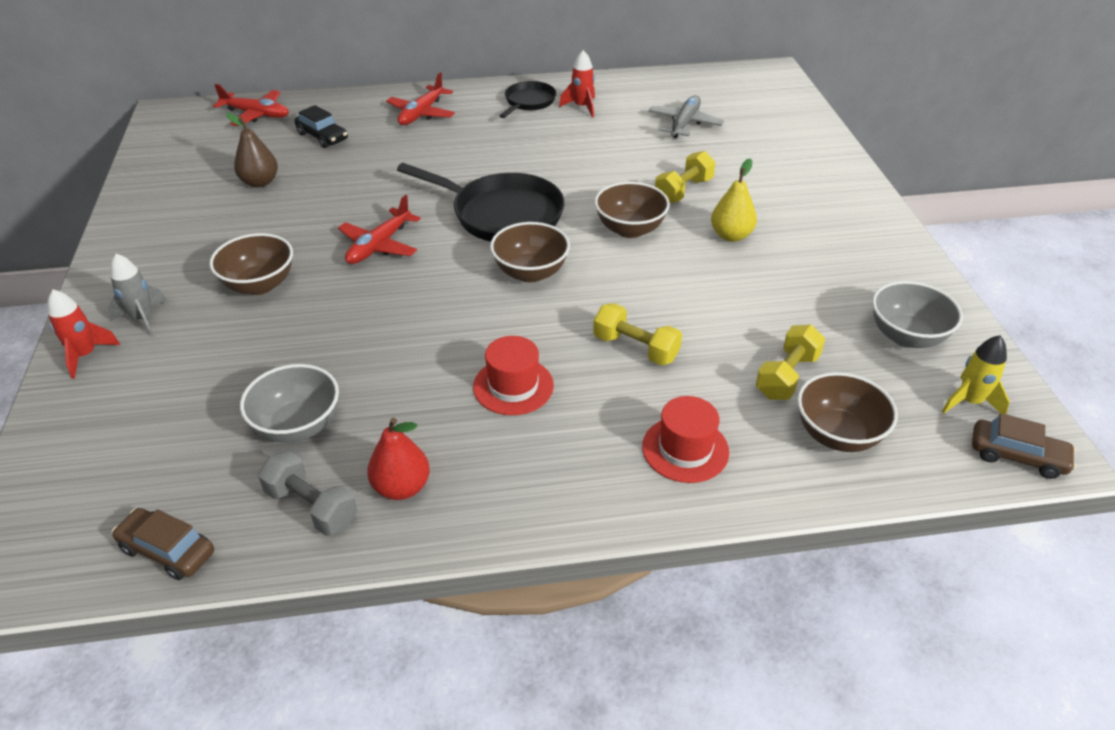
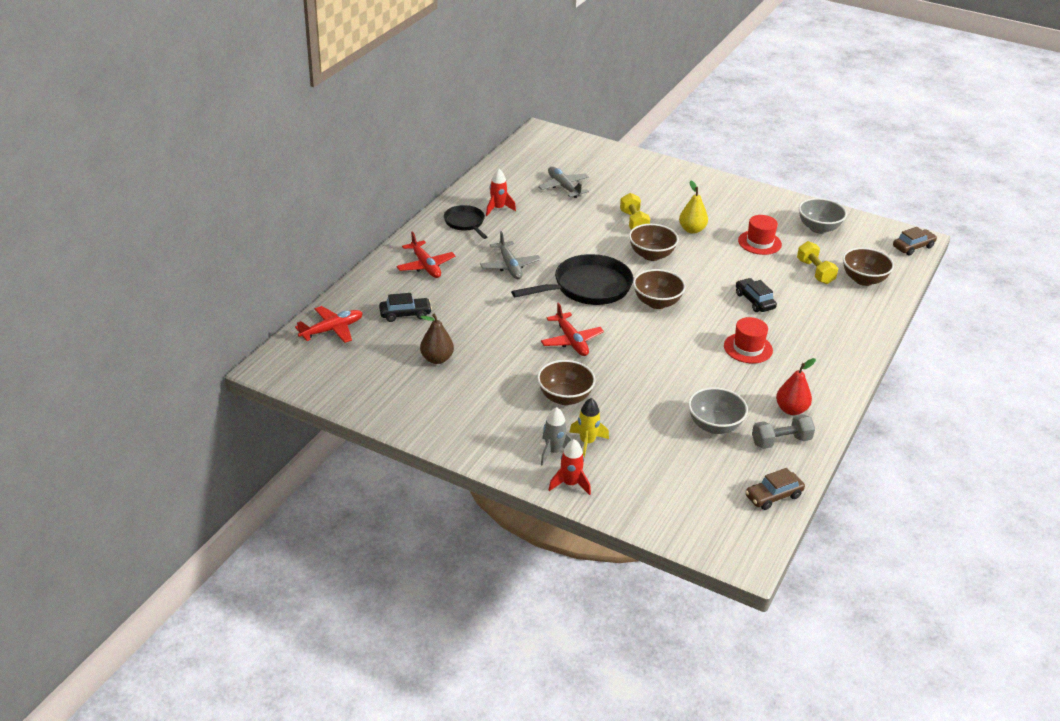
camera: 55 degrees left, 5 degrees down
yellow dumbbell [593,303,682,366] -> black car [736,278,777,312]
red hat [642,396,729,483] -> red hat moved to [738,215,782,255]
yellow rocket [942,335,1010,414] -> yellow rocket moved to [569,398,609,458]
none -> grey plane [480,231,541,279]

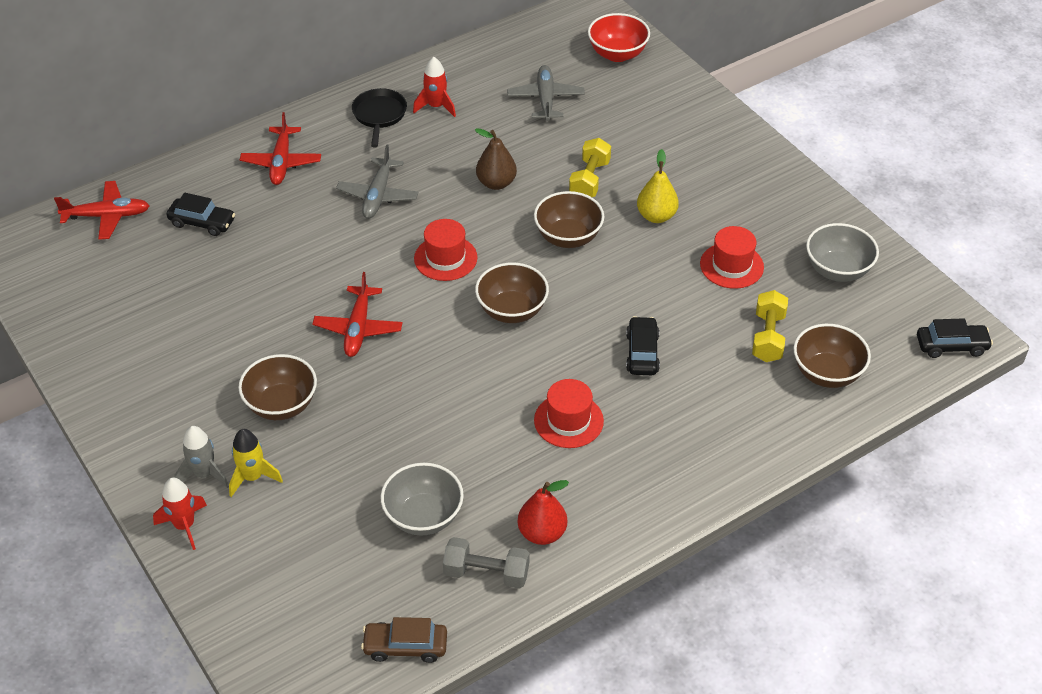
camera: 30 degrees right, 10 degrees up
brown pear [420,313,454,364] -> brown pear moved to [475,128,517,190]
black pan [511,254,633,305] -> red hat [414,219,478,281]
brown car [893,227,937,256] -> black car [917,318,993,358]
none -> red bowl [588,13,650,62]

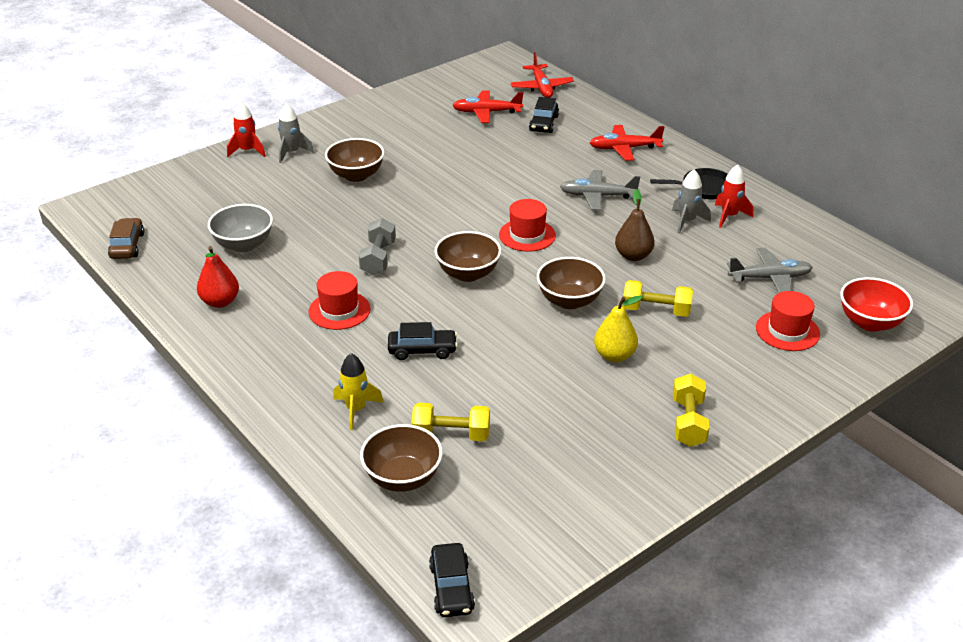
camera: 85 degrees right, 10 degrees down
yellow rocket [229,429,283,497] -> yellow rocket moved to [333,353,384,430]
red plane [312,272,403,357] -> red plane moved to [452,90,523,123]
grey dumbbell [443,537,529,589] -> grey dumbbell moved to [359,218,396,275]
red hat [700,226,764,289] -> red hat moved to [756,291,820,351]
grey bowl [806,223,879,282] -> none
none -> grey rocket [672,170,711,234]
none -> yellow dumbbell [673,373,710,447]

